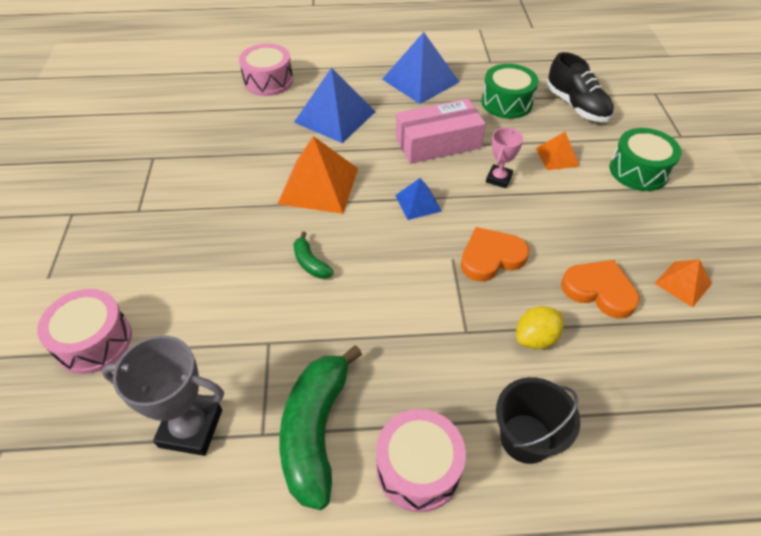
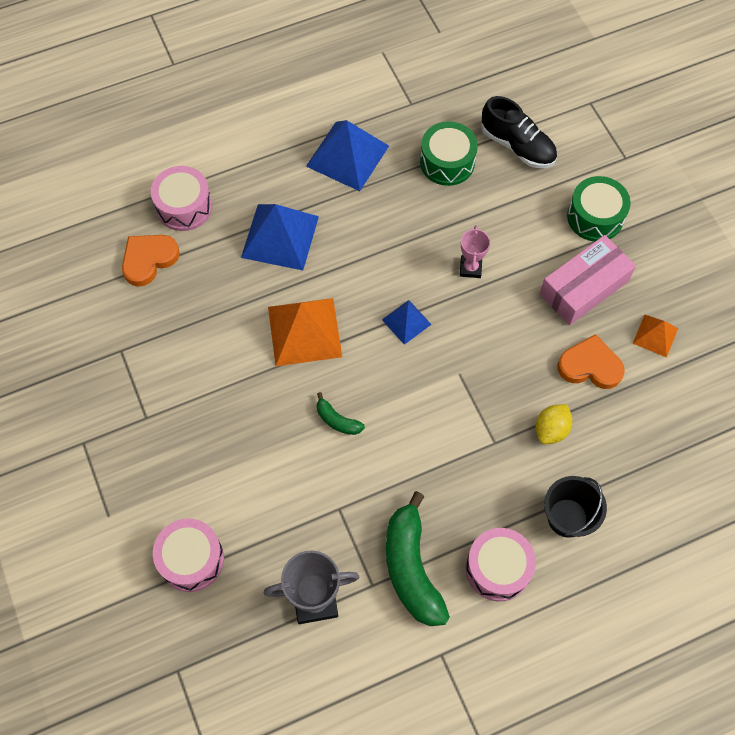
camera: 20 degrees left, 15 degrees up
pink box [396,99,486,164] -> pink box moved to [540,235,636,325]
orange heart [461,227,529,282] -> orange heart moved to [122,235,180,287]
orange pyramid [536,132,579,170] -> none

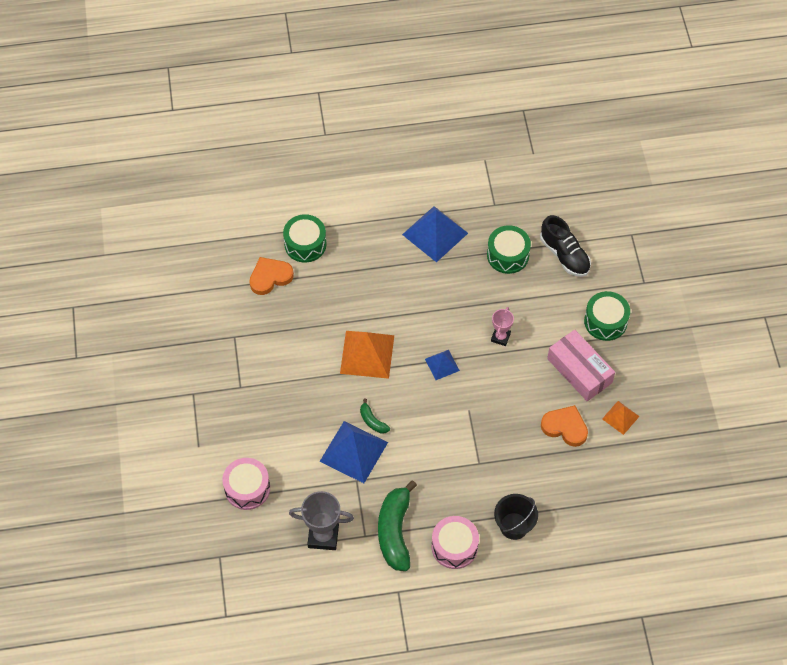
camera: 15 degrees right, 5 degrees down
pink drum [151,166,212,231] -> green drum [283,214,327,263]
blue pyramid [241,204,319,270] -> blue pyramid moved to [319,421,388,483]
yellow lemon [536,404,573,444] -> none
pink box [540,235,636,325] -> pink box turned 75 degrees clockwise [547,330,615,401]

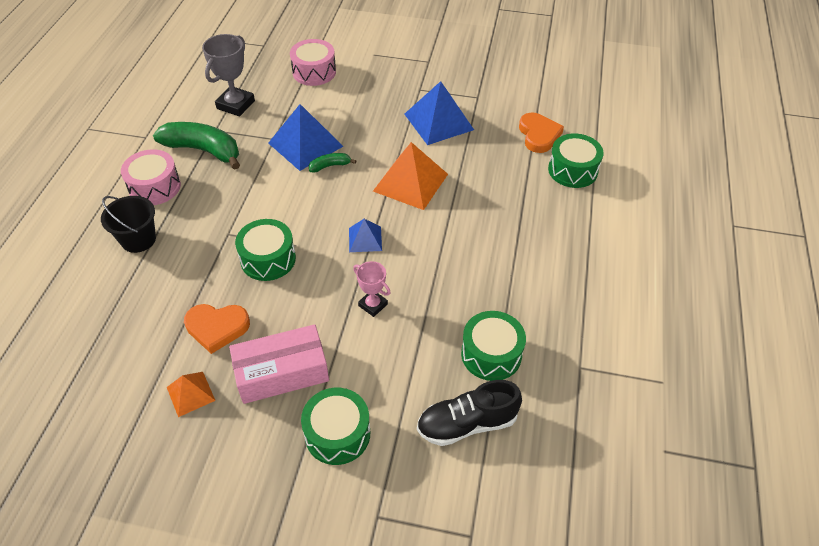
camera: 110 degrees right, 10 degrees down
blue pyramid [402,206,468,262] -> blue pyramid moved to [404,81,474,145]
orange heart [541,405,588,447] -> orange heart turned 45 degrees clockwise [184,304,250,354]
none -> green drum [235,219,296,281]

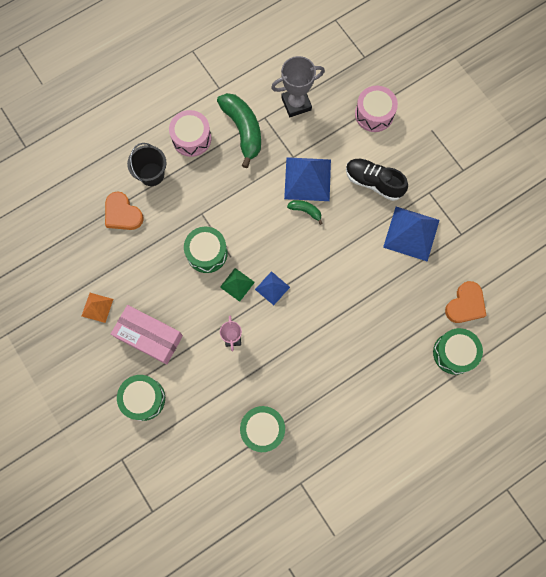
camera: 45 degrees right, 25 degrees up
orange heart [184,304,250,354] -> orange heart moved to [105,191,144,230]
orange pyramid [373,142,448,210] -> none
black shoe [417,380,522,446] -> black shoe moved to [346,159,408,201]
none -> green pyramid [220,268,255,302]

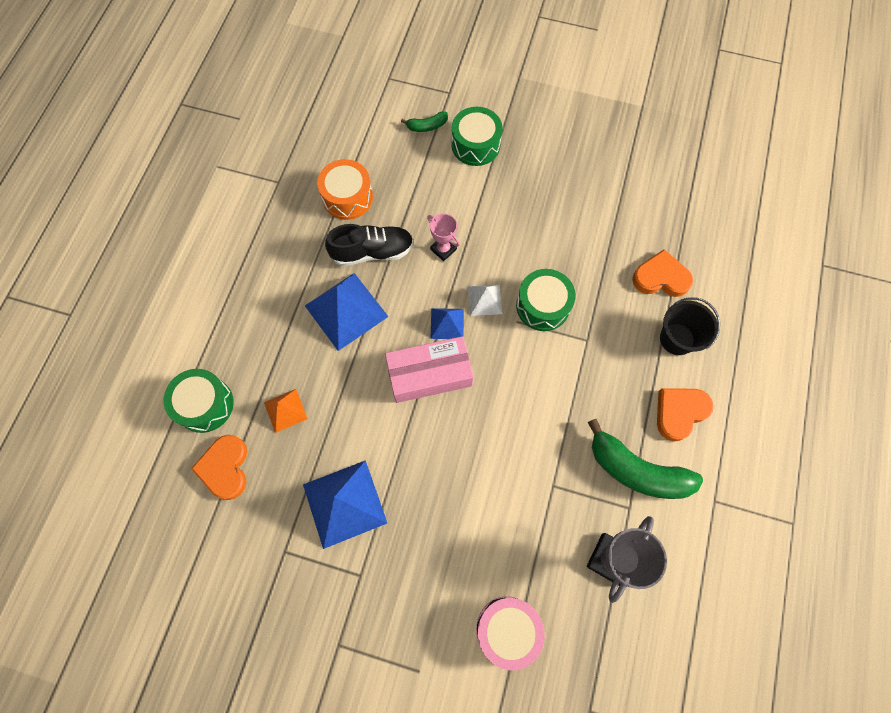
camera: 140 degrees right, 5 degrees down
orange pyramid [82,293,113,323] -> orange pyramid moved to [264,389,308,433]
pink box [111,305,183,364] -> pink box moved to [385,336,474,403]
pink drum [169,110,211,157] -> orange heart [657,388,714,442]
green pyramid [220,268,255,302] -> white pyramid [468,285,503,316]
green drum [240,406,285,452] -> orange drum [317,159,373,220]
blue pyramid [284,157,331,201] -> blue pyramid moved to [305,273,389,351]
green banana [287,200,323,225] -> green banana moved to [401,111,448,132]
black shoe [346,159,408,201] -> black shoe moved to [325,224,414,266]

